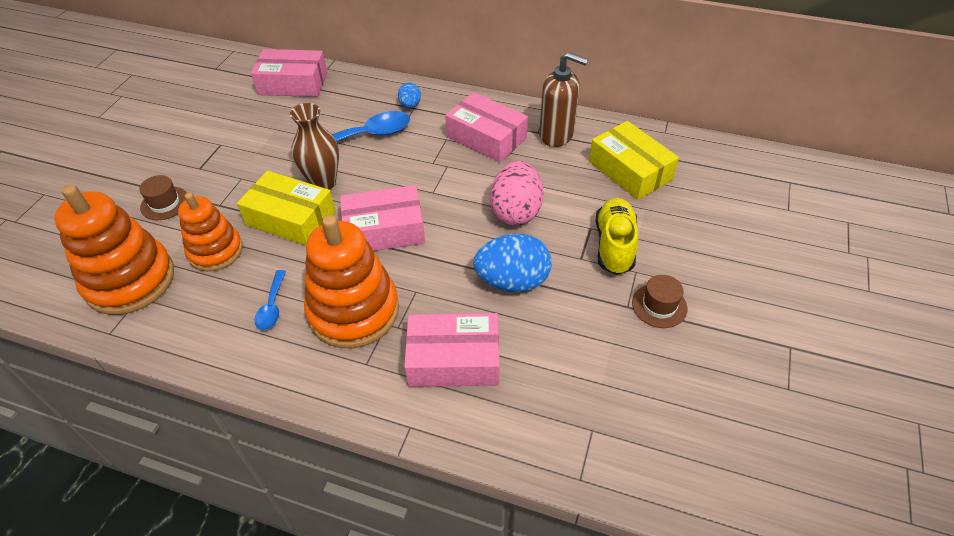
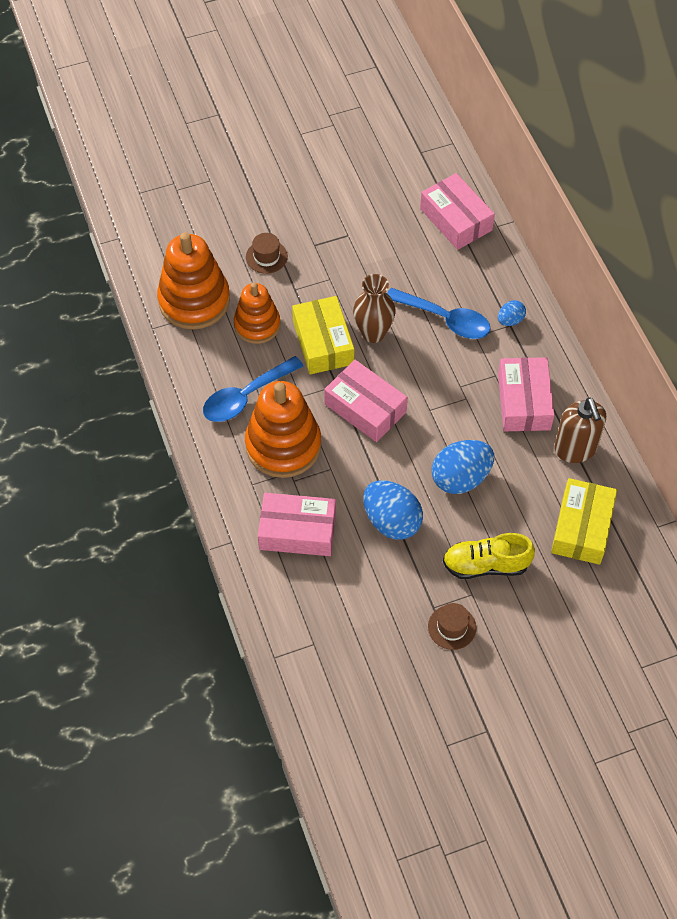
camera: 50 degrees right, 10 degrees up
blue spoon [254,270,286,330] -> blue spoon [203,356,304,422], size x1.82
pink box [404,313,499,387] -> pink box turned 45 degrees counterclockwise [258,493,336,556]
pink egg [490,161,544,225] -> blue egg [432,440,494,494]
yellow shoe [595,198,638,275] -> yellow shoe turned 150 degrees counterclockwise [443,533,535,579]

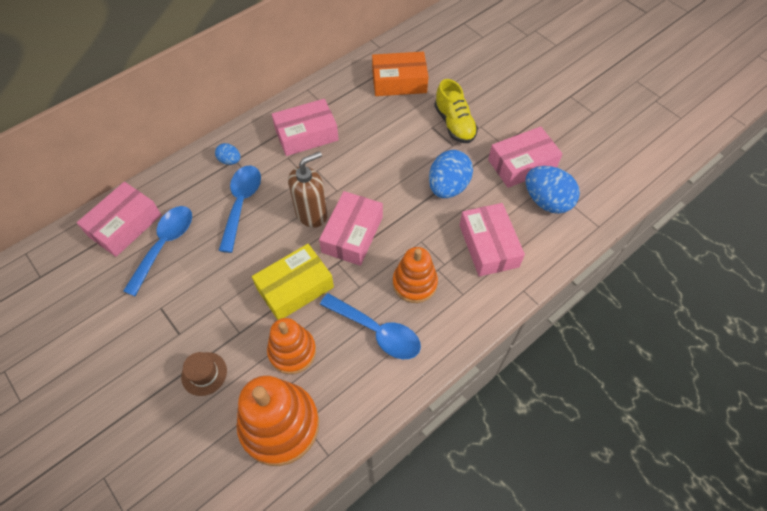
camera: 110 degrees left, 0 degrees up
orange stacking toy [245,381,321,478] -> orange stacking toy [393,247,438,303], size x0.64
brown vase [353,274,396,343] -> none
brown hat [428,603,476,650] -> none
blue egg [432,440,494,494] -> blue egg moved to [525,166,580,214]
yellow box [551,478,617,565] -> orange box [372,52,428,96]
brown soap dispenser [554,397,606,463] -> brown soap dispenser moved to [288,151,328,228]
none -> blue spoon [123,206,192,296]
none -> pink box [488,126,563,188]

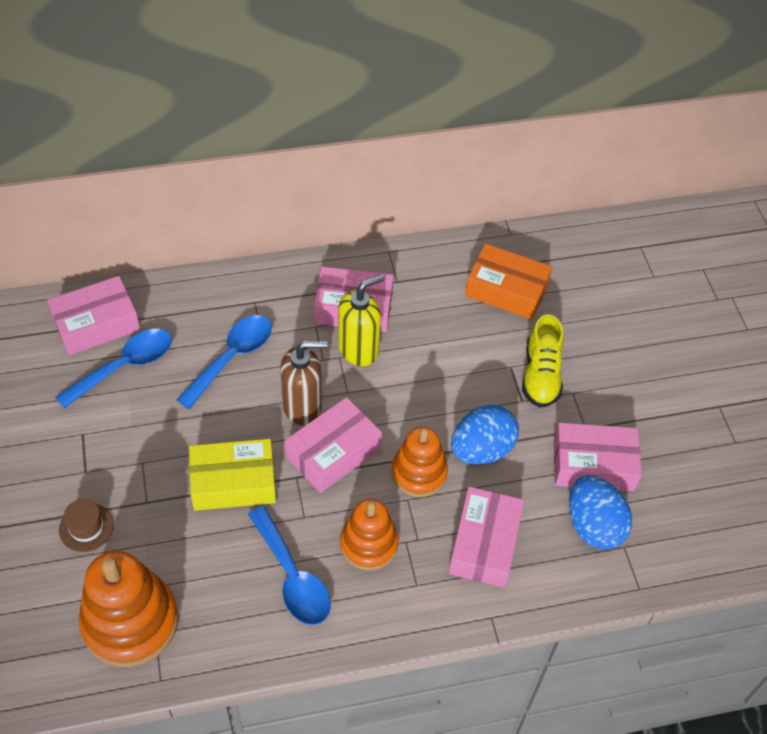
camera: 25 degrees right, 5 degrees down
blue egg [215,143,241,165] -> none
orange stacking toy [267,318,316,374] -> orange stacking toy moved to [391,426,448,497]
none -> yellow soap dispenser [338,274,384,366]

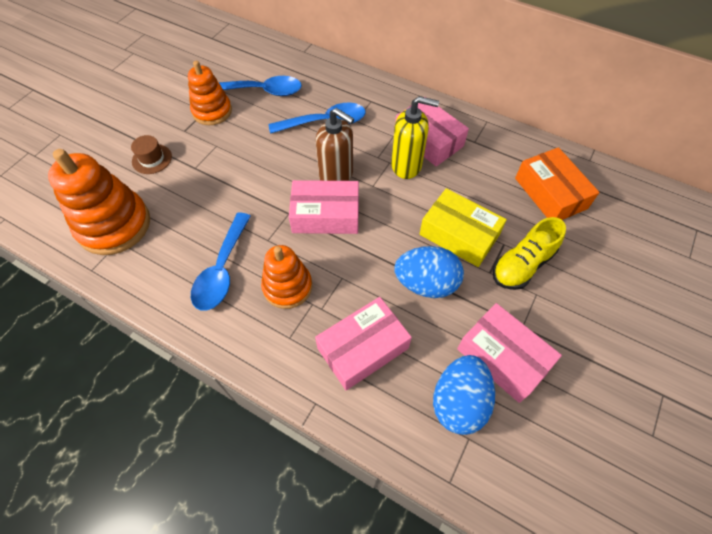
camera: 45 degrees right, 5 degrees up
pink box [47,276,140,355] -> none
yellow box [189,439,276,511] -> yellow box moved to [420,188,507,267]
orange stacking toy [391,426,448,497] -> orange stacking toy moved to [188,61,232,125]

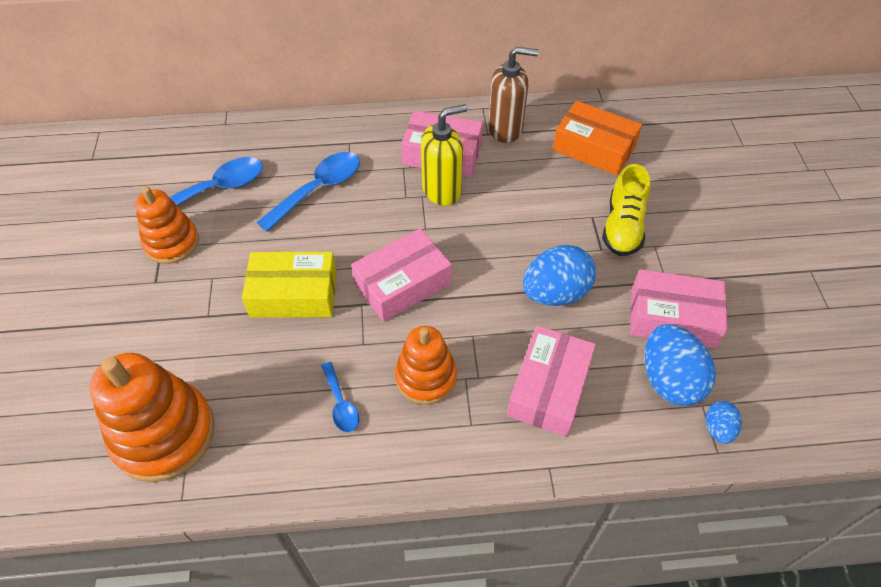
camera: 35 degrees left, 5 degrees down
brown hat [131,135,172,174] -> none
blue spoon [191,213,251,311] -> blue spoon [321,362,359,432], size x0.55
brown soap dispenser [315,108,354,181] -> brown soap dispenser moved to [488,47,538,143]
yellow box [420,188,507,267] -> yellow box moved to [242,252,337,318]
none -> blue egg [706,401,742,444]

